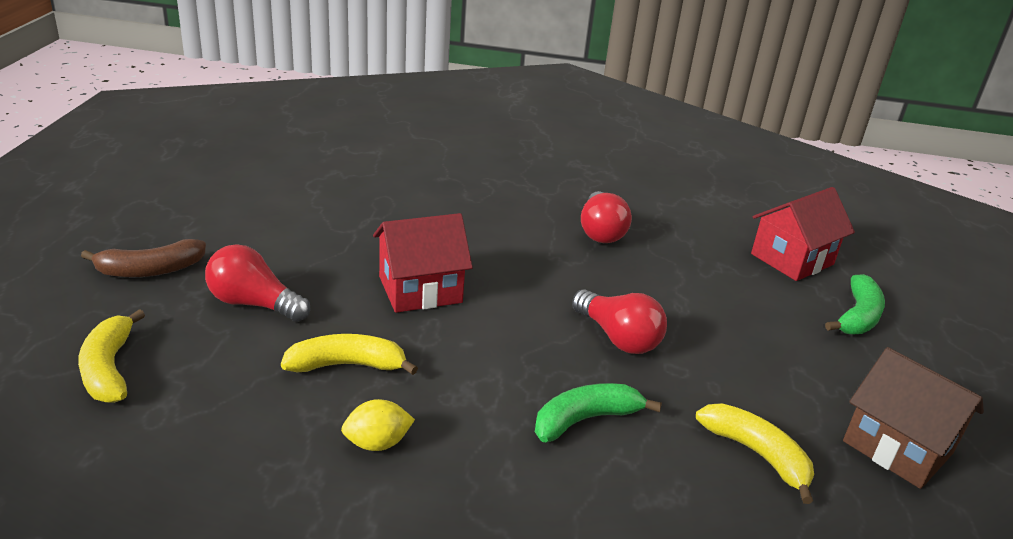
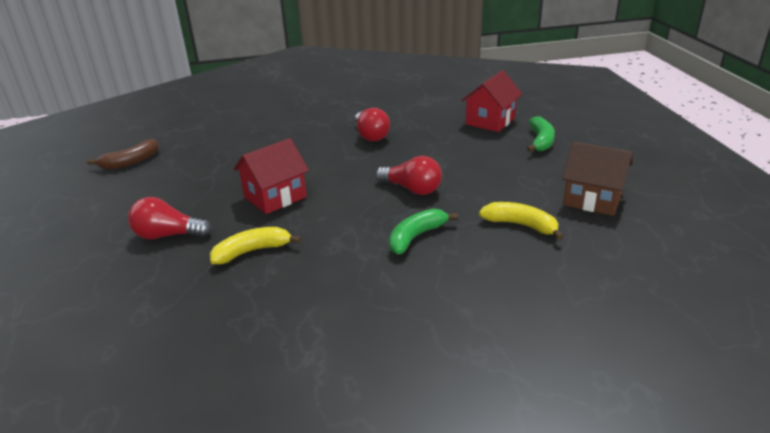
camera: 15 degrees left, 0 degrees up
yellow banana [78,309,145,403] -> none
brown banana [81,239,206,277] -> brown banana moved to [87,139,159,170]
yellow lemon [341,399,415,451] -> none

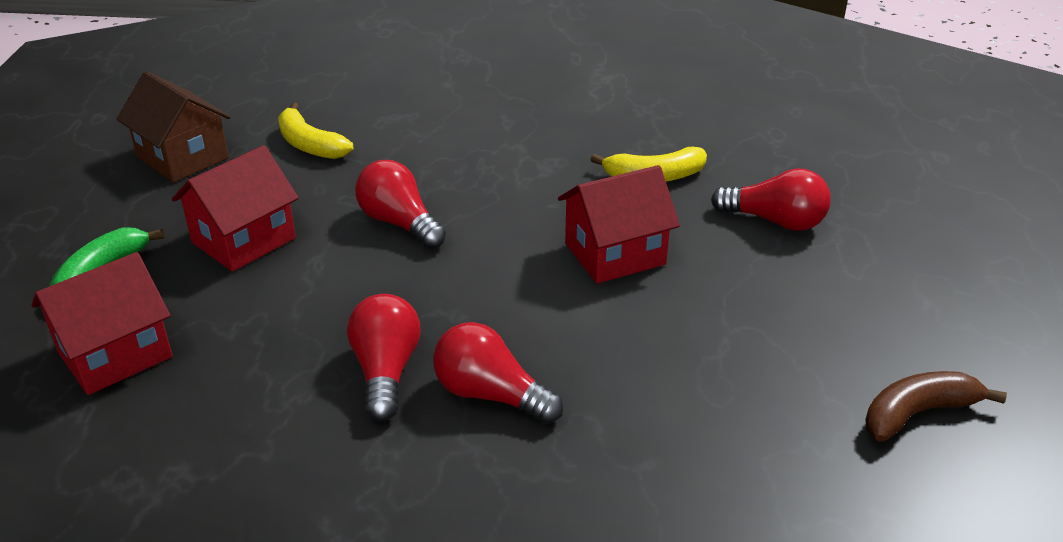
camera: 165 degrees left, 5 degrees up
green banana [389,208,458,254] -> none
none -> red house [172,145,299,272]
none -> red light bulb [433,322,564,424]

